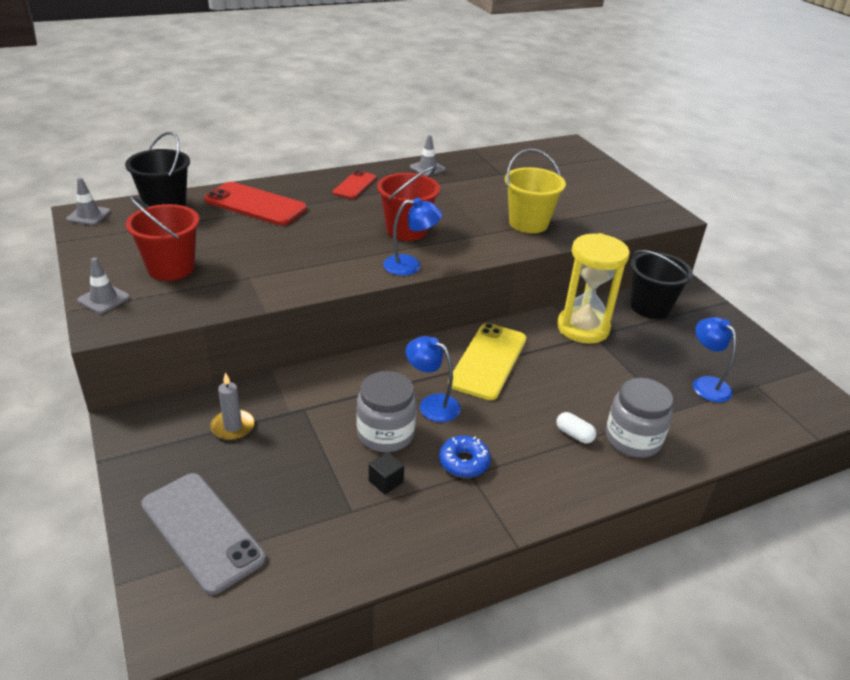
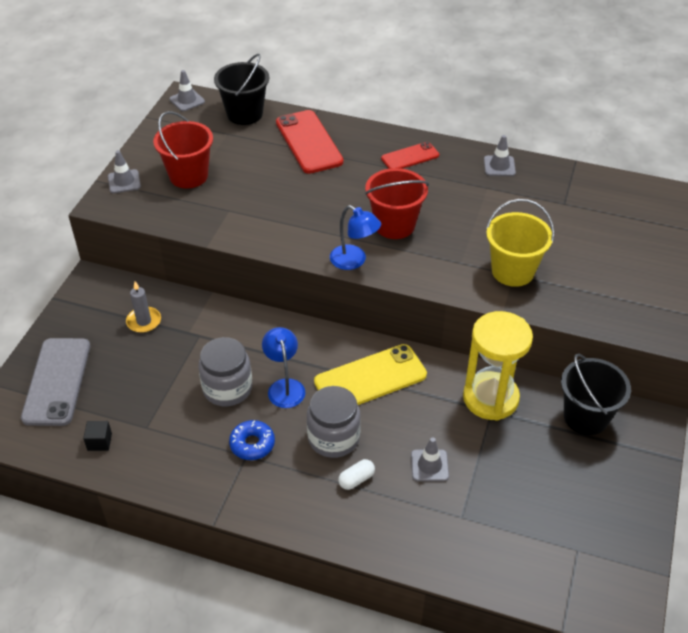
camera: 45 degrees right, 10 degrees up
black cube [369,452,404,495] -> black cube moved to [83,421,112,451]
white capsule [556,412,596,444] -> white capsule turned 60 degrees clockwise [338,459,375,490]
grey jar [606,378,673,458] -> grey jar moved to [307,386,361,458]
blue lamp [693,317,736,402] -> none
none -> grey traffic cone [411,437,449,481]

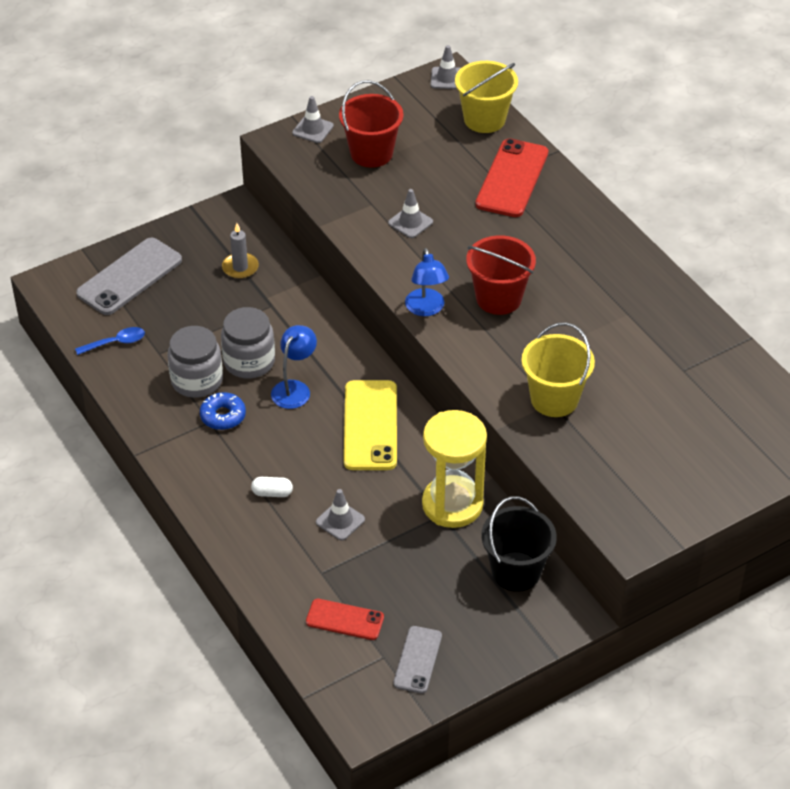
camera: 40 degrees right, 0 degrees up
black cube [83,421,112,451] -> blue spoon [75,327,145,355]
black bucket [214,54,269,125] -> yellow bucket [455,61,518,133]
grey jar [307,386,361,458] -> grey jar moved to [167,326,223,398]
yellow phone [314,344,427,405] -> yellow phone turned 75 degrees clockwise [344,380,397,470]
red phone [381,142,439,169] -> red phone moved to [306,599,384,640]
grey traffic cone [484,135,516,176] -> grey traffic cone moved to [388,189,433,238]
none -> grey phone [394,626,442,693]

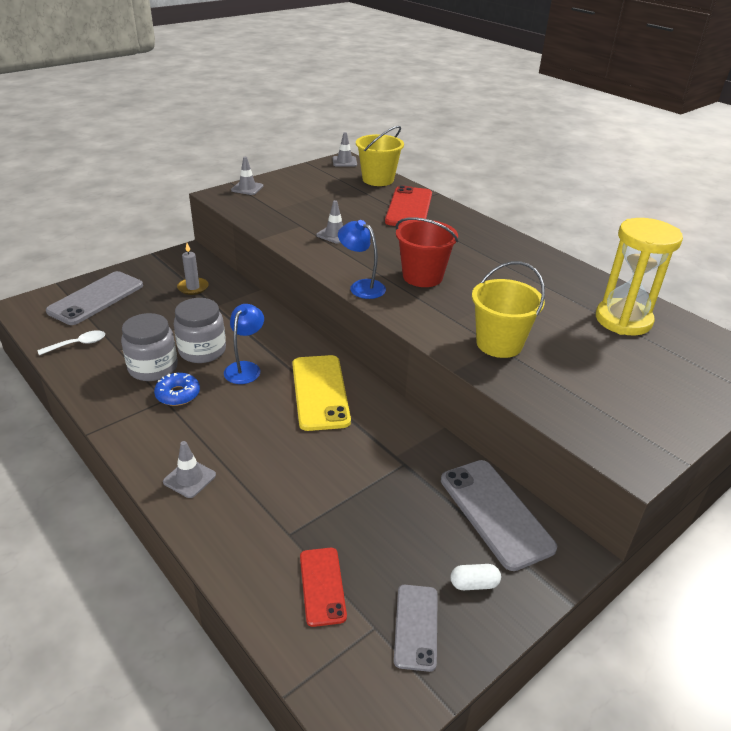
camera: 10 degrees left, 10 degrees down
blue spoon [75,327,145,355] -> white spoon [38,330,105,355]
white capsule [251,477,293,497] -> white capsule moved to [450,564,501,590]
red phone [306,599,384,640] -> red phone turned 75 degrees clockwise [300,548,347,627]
grey traffic cone [316,489,365,541] -> grey traffic cone moved to [163,441,216,498]
red bucket [339,80,404,168] -> none
blue lamp [405,248,449,316] -> blue lamp turned 150 degrees clockwise [338,220,386,299]
yellow hourglass [422,410,487,528] -> yellow hourglass moved to [596,218,683,335]
black bucket [481,496,557,592] -> grey phone [441,460,557,571]

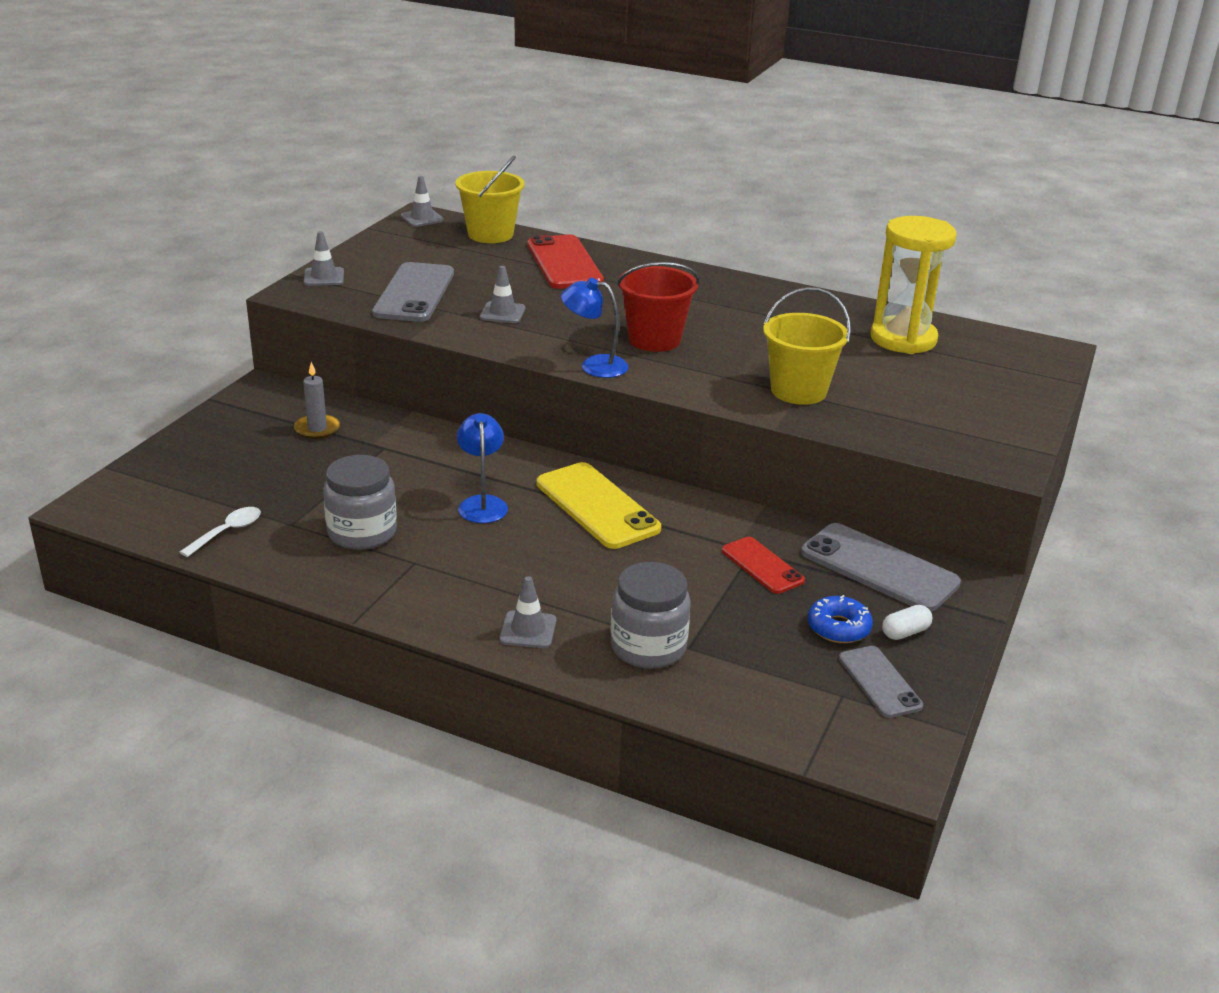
camera: 25 degrees left, 5 degrees down
grey phone [46,271,143,325] -> grey phone moved to [372,262,454,322]
blue donut [154,373,200,406] -> blue donut moved to [808,595,873,643]
grey jar [174,298,226,363] -> grey jar moved to [610,562,691,669]
red phone [300,548,347,627] -> red phone moved to [722,537,805,594]

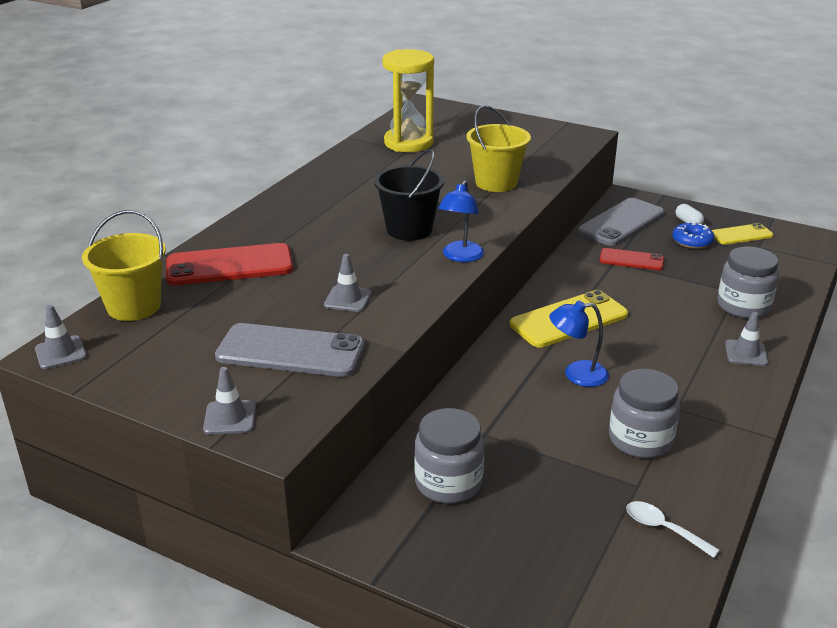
camera: 85 degrees left, 0 degrees up
grey candle [294,362,340,439] -> grey jar [414,408,484,503]
red bucket [617,262,699,352] -> black bucket [374,149,445,241]
red phone [722,537,805,594] -> red phone turned 45 degrees clockwise [599,248,664,270]
grey phone [839,646,923,718] -> yellow phone [712,223,774,245]

